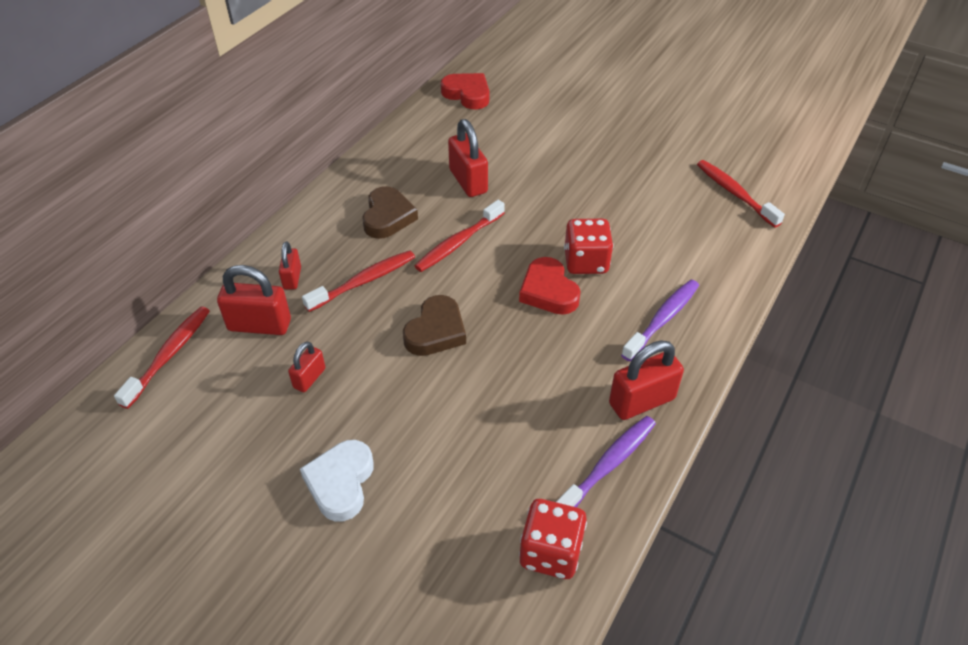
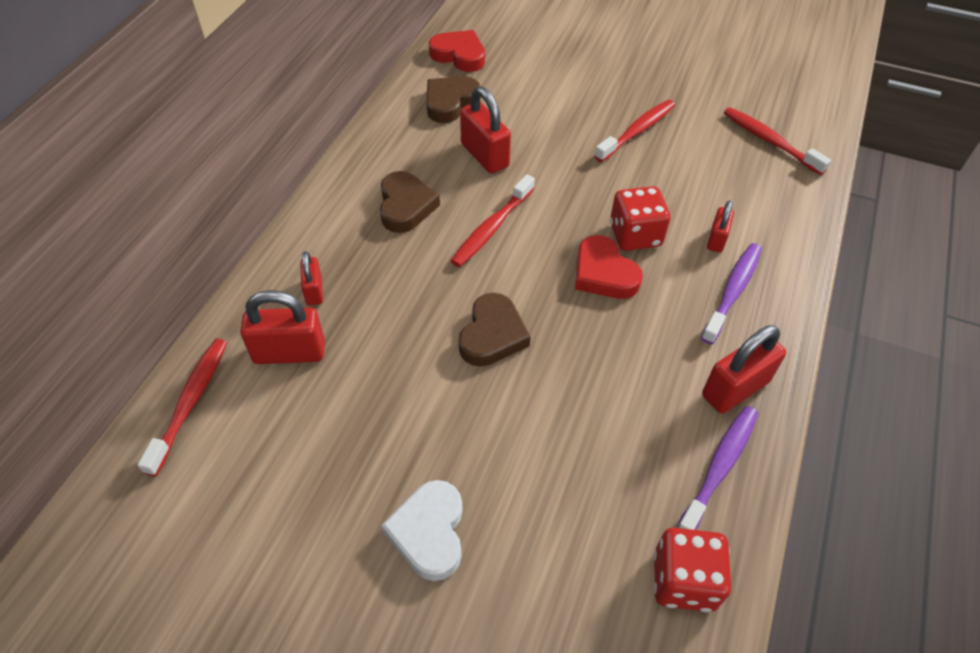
camera: 10 degrees left, 5 degrees up
red padlock [288,341,325,392] -> red padlock moved to [707,200,734,253]
red toothbrush [302,250,415,312] -> red toothbrush moved to [594,100,675,162]
none -> brown heart [426,76,481,123]

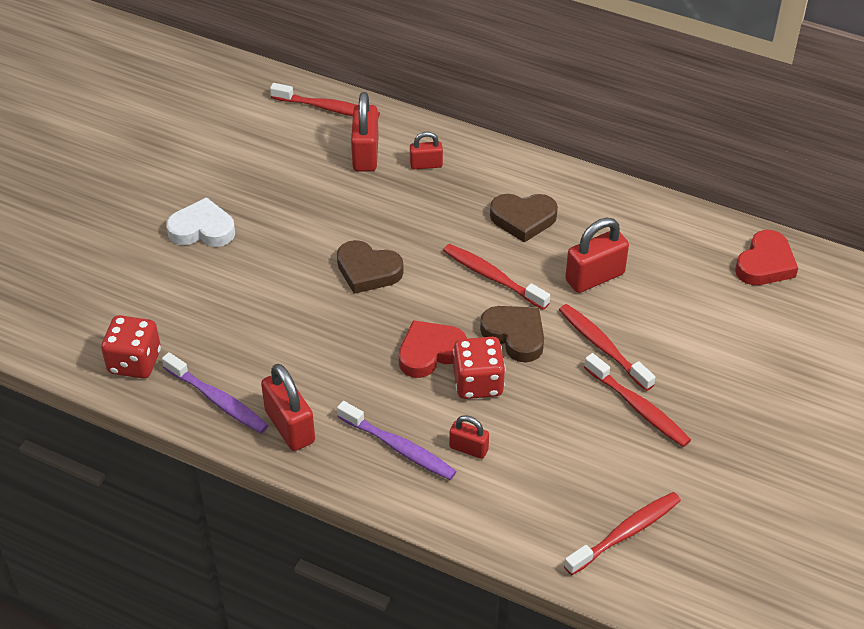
camera: 95 degrees right, 5 degrees down
brown heart [426,76,481,123] -> brown heart moved to [480,306,544,363]
none -> red toothbrush [559,304,655,391]

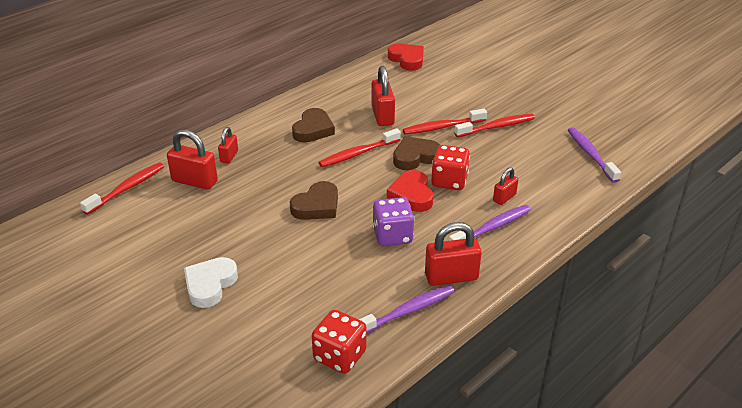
camera: 70 degrees left, 10 degrees down
red toothbrush [564,492,681,575] -> purple toothbrush [568,127,621,183]
none -> purple dice [372,197,415,246]

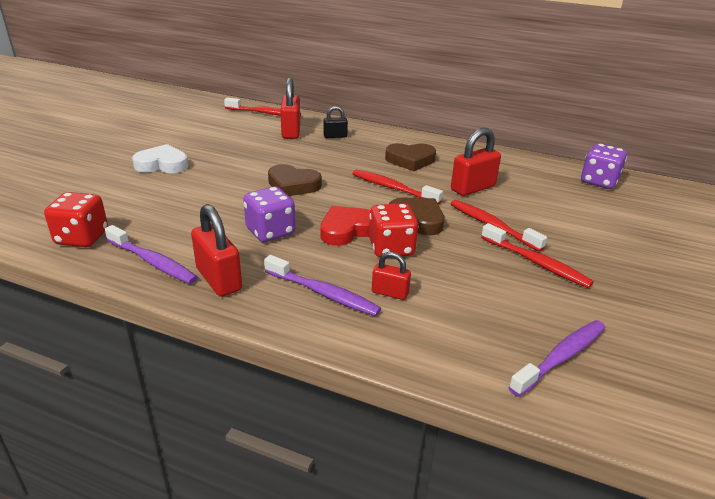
camera: 65 degrees right, 5 degrees down
red padlock [218,127,238,164] -> black padlock [323,106,348,138]
red heart [388,44,424,71] -> purple dice [581,144,627,189]

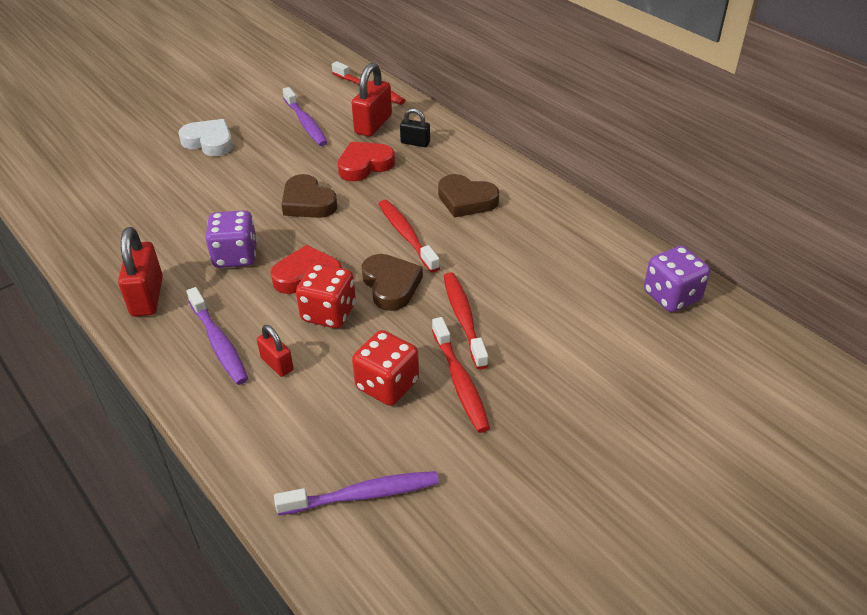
camera: 30 degrees right, 10 degrees up
red dice [44,192,108,247] -> red dice moved to [352,330,419,406]
purple toothbrush [105,225,198,284] -> purple toothbrush moved to [282,87,328,146]
red padlock [451,128,501,196] -> none
none -> red heart [338,142,395,181]

